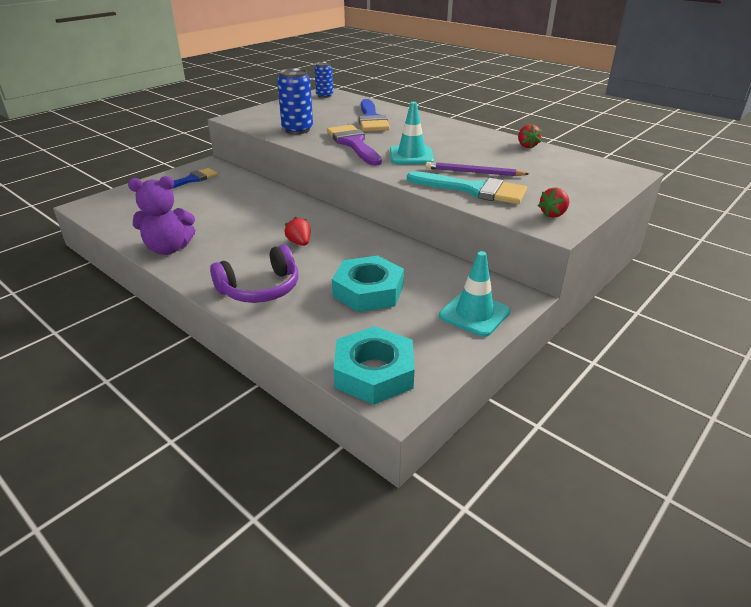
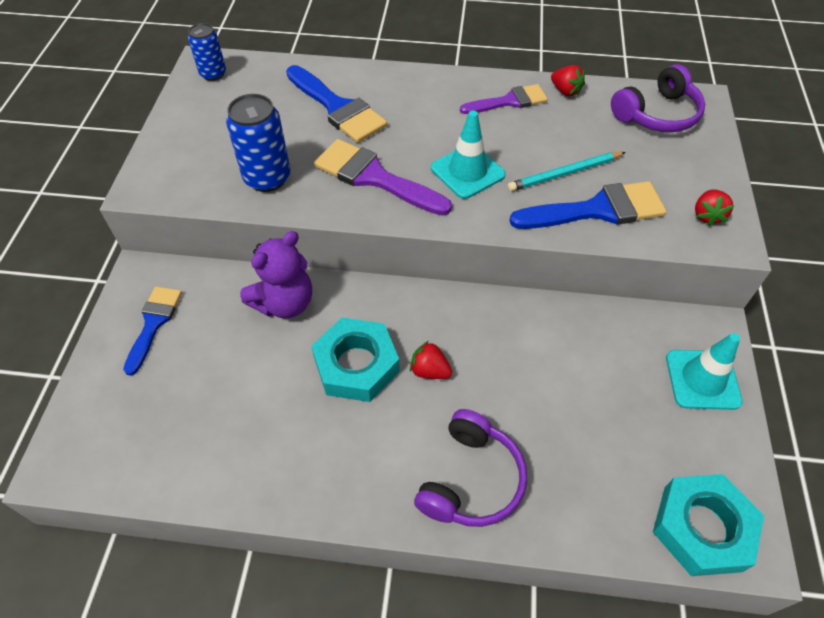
camera: 35 degrees left, 20 degrees up
purple teddy bear [128,176,195,255] -> purple teddy bear moved to [240,231,312,318]
turquoise nut [332,255,404,312] -> turquoise nut moved to [311,318,400,402]
turquoise brush [407,171,527,204] -> blue brush [509,181,667,229]
purple pencil [426,162,529,176] -> turquoise pencil [508,152,626,191]
none -> purple brush [460,84,548,114]
none -> purple headphones [611,64,705,132]

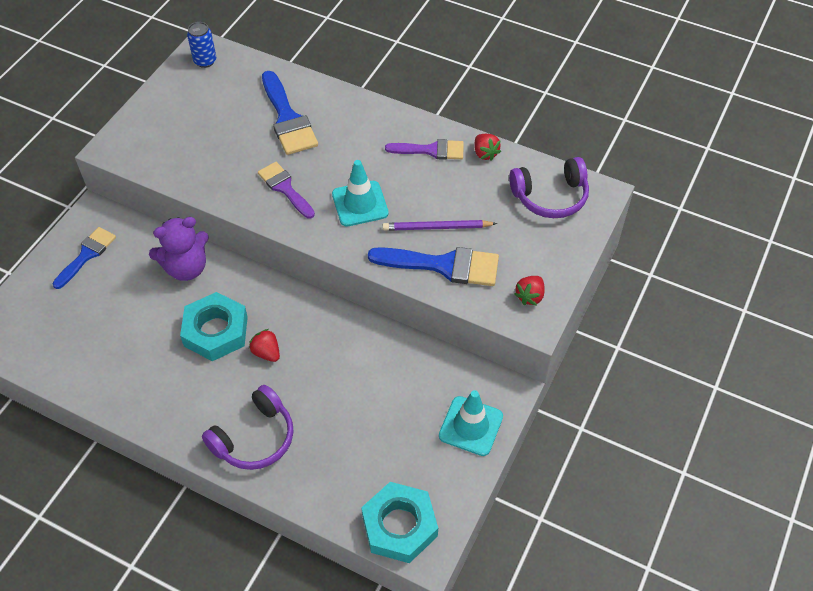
camera: 20 degrees right, 0 degrees up
blue can [226,94,290,192] -> none
purple brush [314,139,452,216] -> purple brush [258,162,315,219], size x0.66
turquoise pencil [508,152,626,191] -> purple pencil [383,220,497,231]

